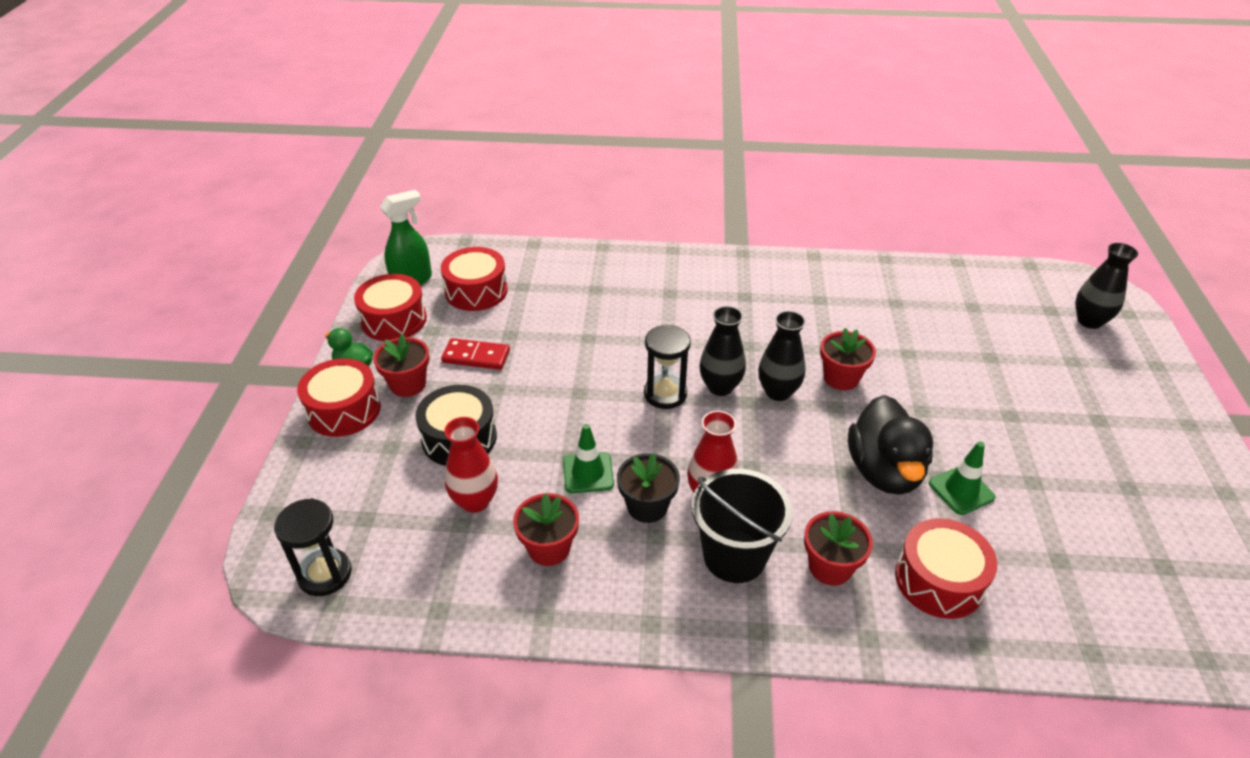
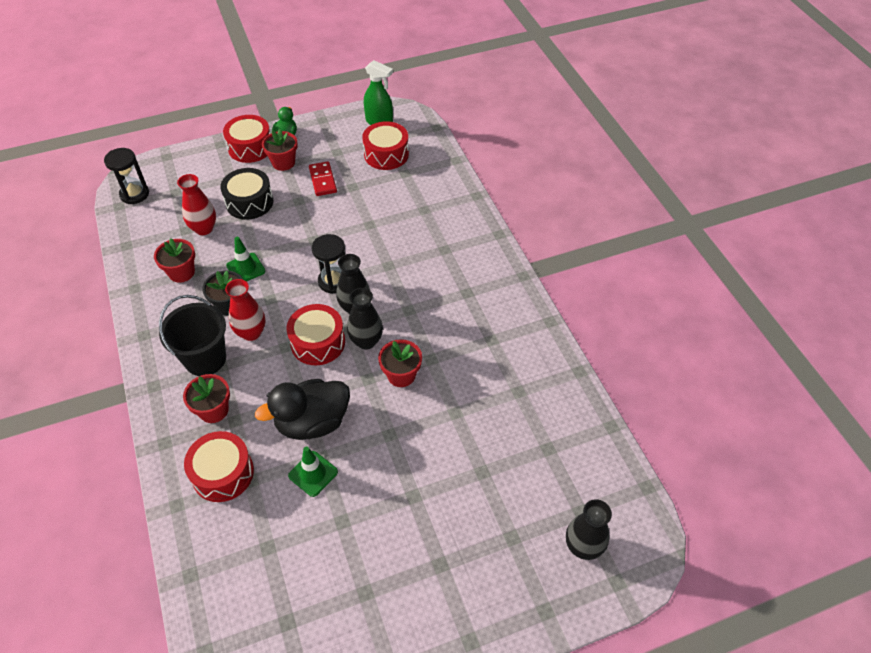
camera: 65 degrees right, 10 degrees up
red drum [354,274,427,341] -> red drum moved to [286,304,345,365]

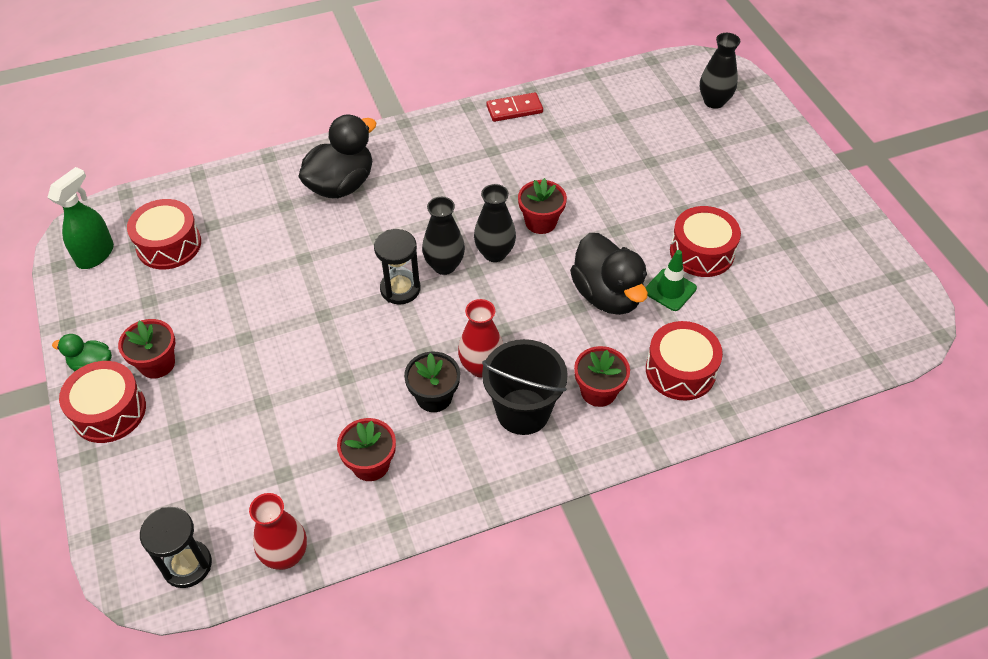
camera: 90 degrees left, 0 degrees up
red vase [177,174,216,235] -> red vase moved to [249,493,307,570]
black drum [220,168,273,220] -> none
green traffic cone [226,237,265,282] -> none
red drum [286,304,345,365] -> red drum moved to [670,206,741,277]
red domino [309,161,337,196] -> red domino moved to [486,92,543,122]
none -> black duck [298,114,376,198]

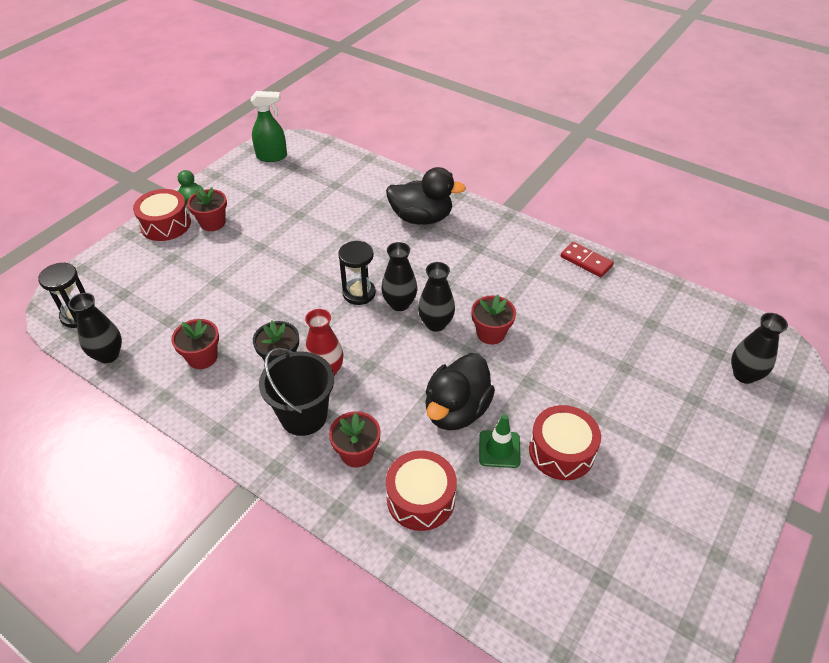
camera: 55 degrees right, 5 degrees down
red drum [127,199,201,269] -> none
red vase [249,493,307,570] -> black vase [68,293,122,363]

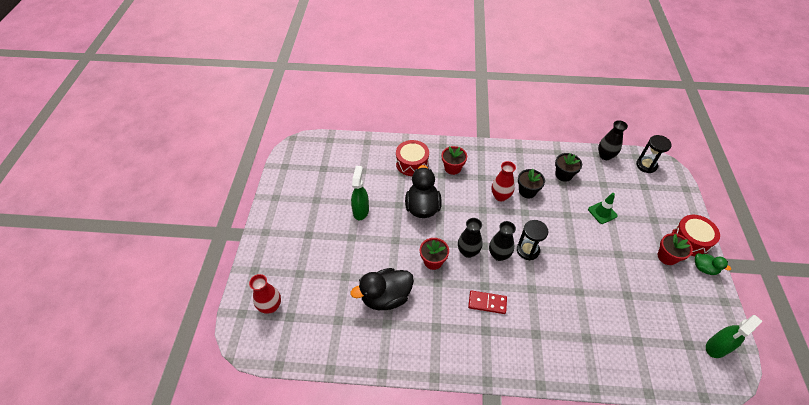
camera: 150 degrees right, 5 degrees up
red flower pot [171,319,219,369] -> black flower pot [555,153,582,182]
black bucket [259,348,334,436] -> none
black duck [386,167,466,224] -> black duck moved to [351,268,414,310]
green traffic cone [479,414,521,468] -> green traffic cone moved to [588,193,618,224]
red drum [529,405,601,480] -> green spray bottle [351,166,369,220]
red domino [561,242,614,277] -> red domino moved to [468,290,507,314]
black vase [731,313,788,384] -> red vase [249,274,281,314]

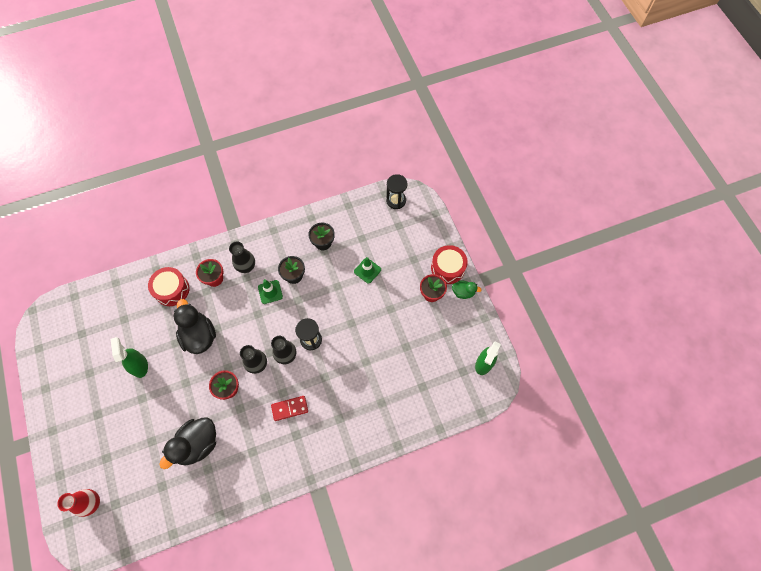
camera: 25 degrees left, 15 degrees up
red vase [491,161,516,201] -> green traffic cone [258,279,283,304]
black vase [598,120,628,160] -> black vase moved to [229,241,255,273]

